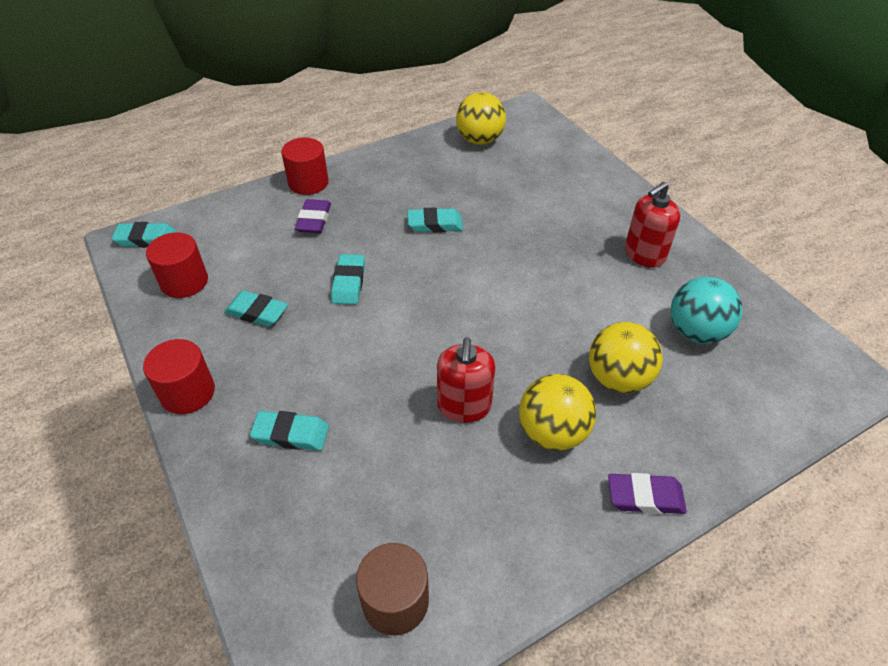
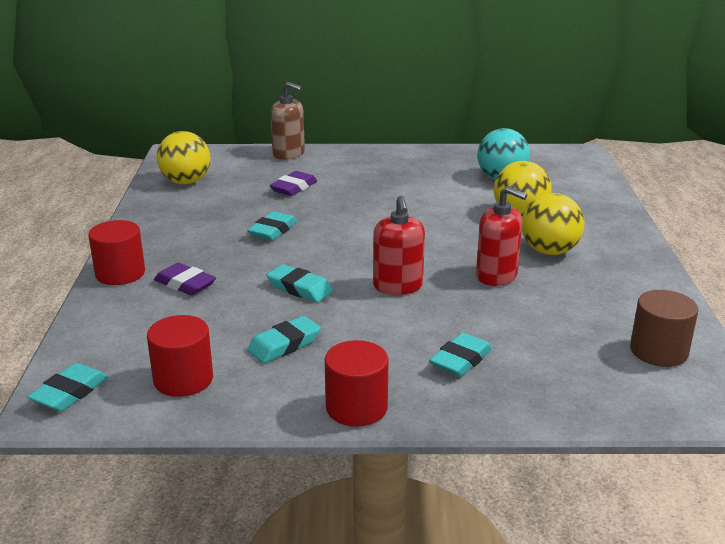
camera: 60 degrees left, 20 degrees down
purple eraser [608,473,687,514] -> purple eraser moved to [270,171,317,196]
red soap dispenser [625,182,680,268] -> red soap dispenser moved to [373,196,425,295]
none -> brown soap dispenser [270,82,305,160]

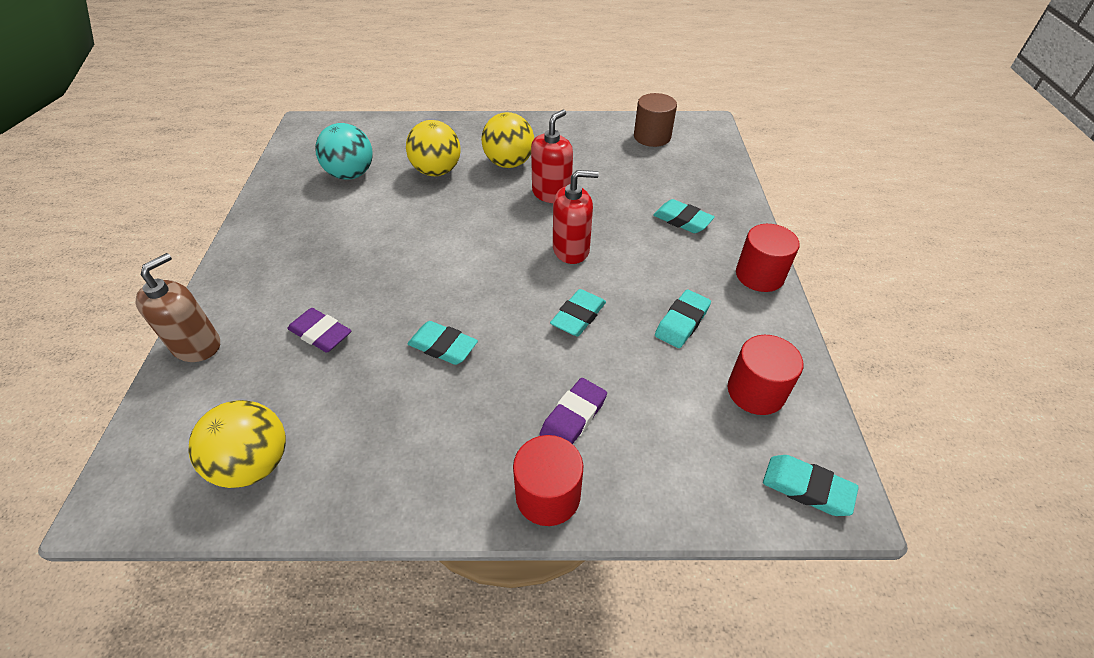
camera: 90 degrees left, 20 degrees up
turquoise eraser [247,316,321,363] -> turquoise eraser turned 75 degrees clockwise [655,290,711,348]

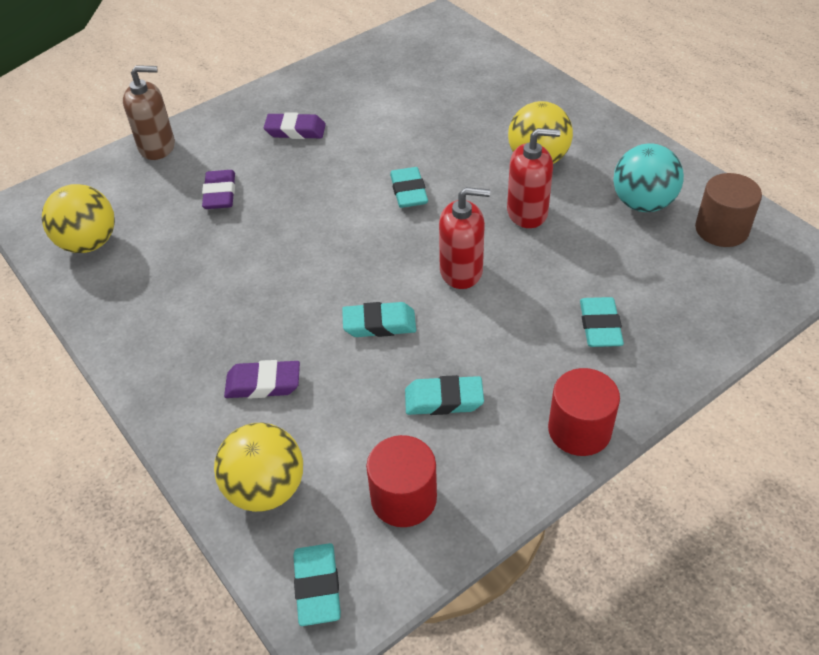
camera: 55 degrees right, 0 degrees up
turquoise ball [315,123,373,180] -> turquoise ball moved to [613,143,684,212]
yellow ball [406,120,461,176] -> yellow ball moved to [214,423,303,512]
turquoise eraser [408,321,478,365] -> turquoise eraser moved to [390,167,428,208]
red cylinder [513,435,583,526] -> none
red soap dispenser [553,170,599,264] -> red soap dispenser turned 45 degrees counterclockwise [439,187,490,289]
none -> purple eraser [264,112,326,139]

